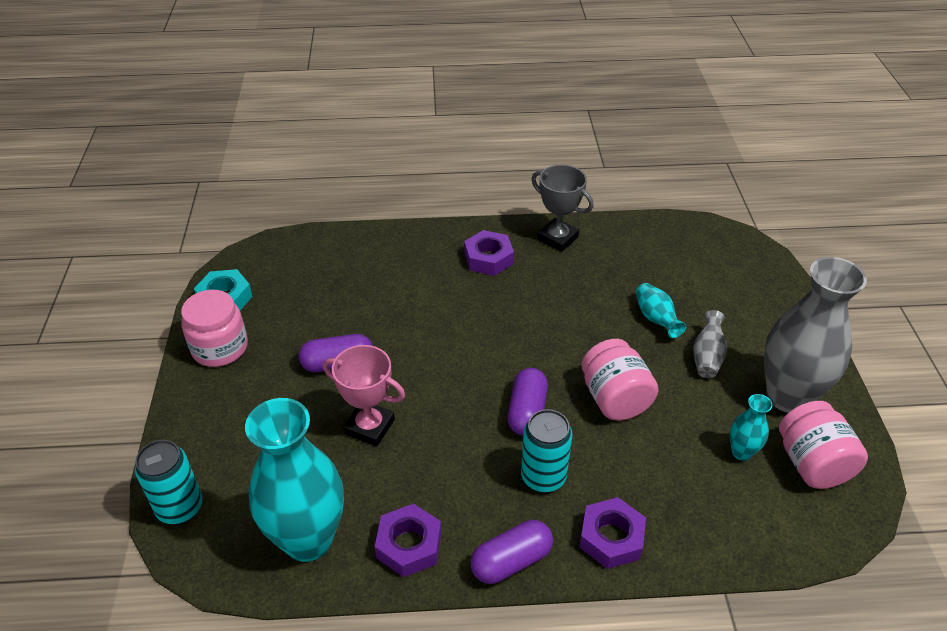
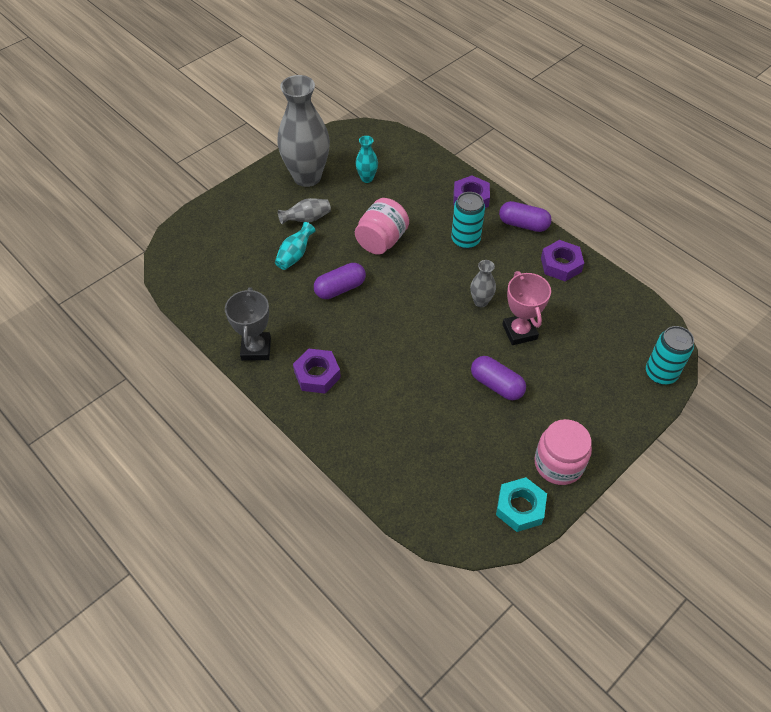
camera: 130 degrees left, 10 degrees up
turquoise vase [245,398,344,562] -> none
purple capsule [508,368,548,436] -> purple capsule moved to [314,263,366,299]
pink jar [779,401,868,489] -> none
none -> grey vase [470,260,496,307]

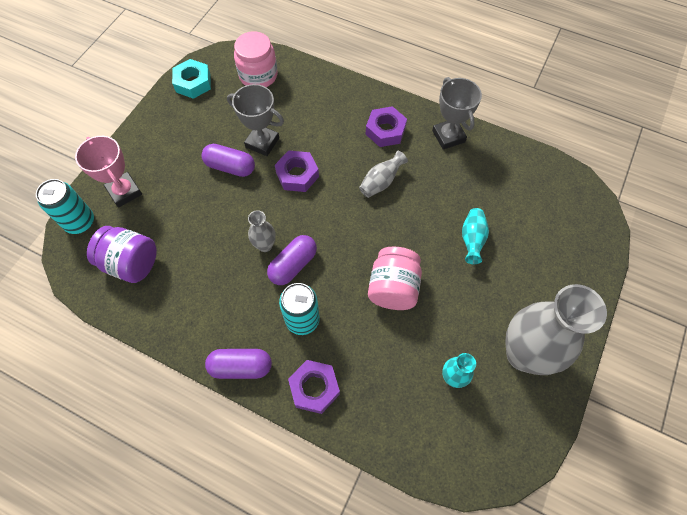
camera: 160 degrees right, 10 degrees up
grey vase [278,198,331,224] -> grey vase moved to [359,151,408,198]
purple capsule [314,263,366,299] -> purple capsule moved to [267,235,317,285]
pink trophy [502,271,551,345] -> pink trophy moved to [75,136,142,208]
pink jar [534,419,592,485] -> pink jar moved to [234,31,278,87]
purple nut [541,240,584,281] -> purple nut moved to [275,150,319,192]
none -> purple jar [87,226,157,283]
none -> grey trophy [227,84,284,156]

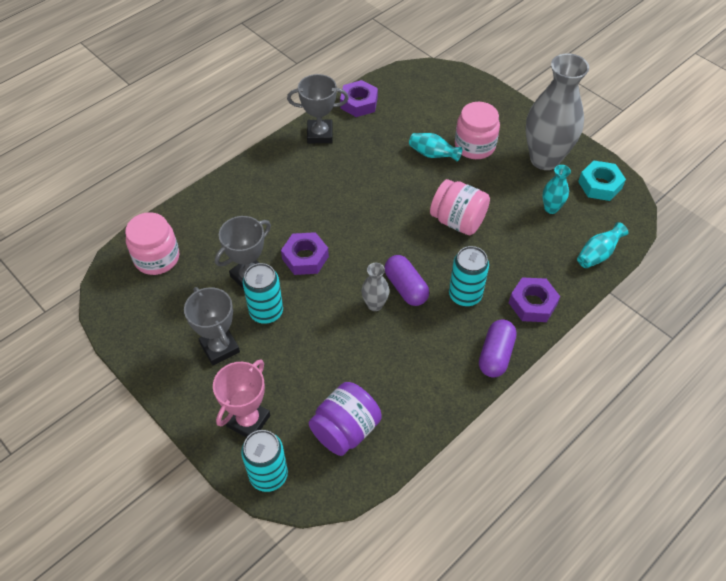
camera: 70 degrees left, 10 degrees down
pink trophy [75,136,142,208] -> pink trophy turned 45 degrees counterclockwise [213,360,270,438]
turquoise nut [172,59,211,99] -> turquoise nut moved to [578,160,626,201]
purple capsule [202,144,255,177] -> turquoise can [243,263,283,324]
grey vase [359,151,408,198] -> none
purple nut [366,106,407,147] -> purple nut moved to [340,80,378,117]
none -> grey trophy [184,287,240,365]
none -> pink jar [455,102,500,159]
none -> turquoise vase [577,222,628,268]

